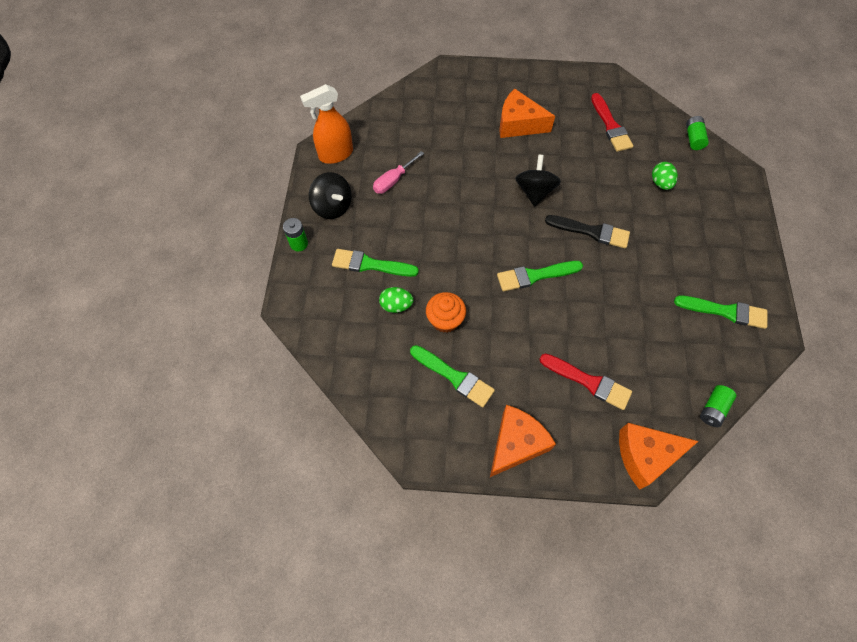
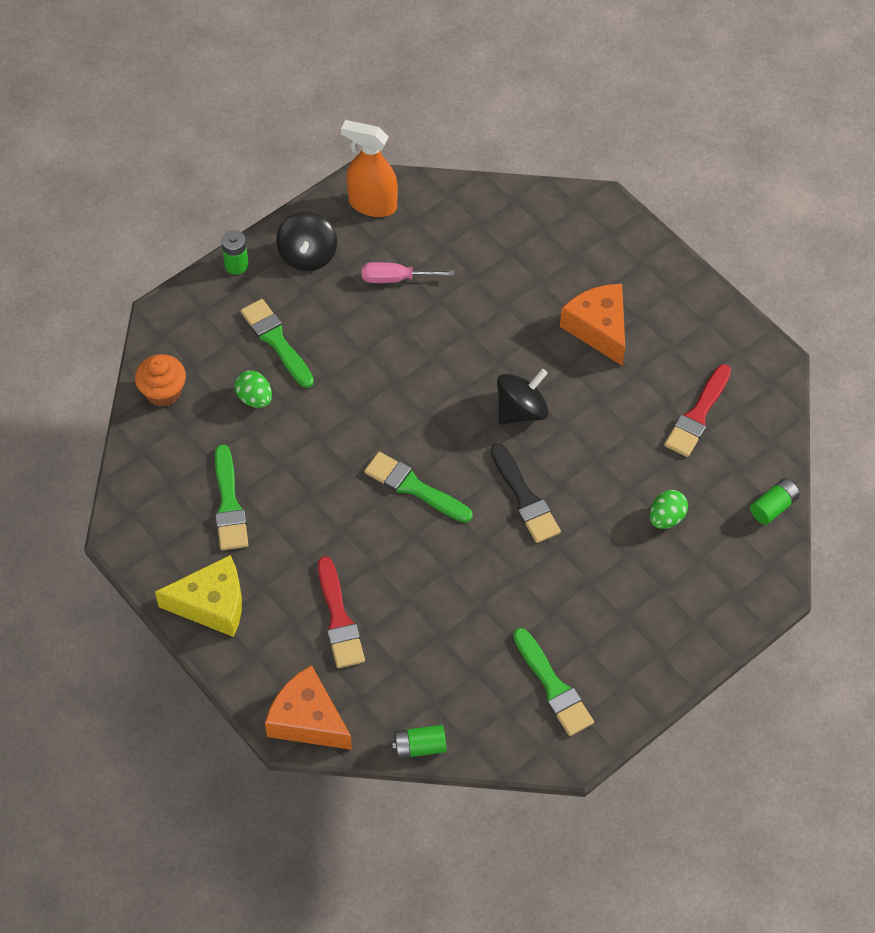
camera: 45 degrees right, 5 degrees down
orange cupcake [426,292,466,333] -> orange cupcake moved to [135,354,186,407]
orange cheese [490,405,556,477] -> yellow cheese [155,555,242,637]

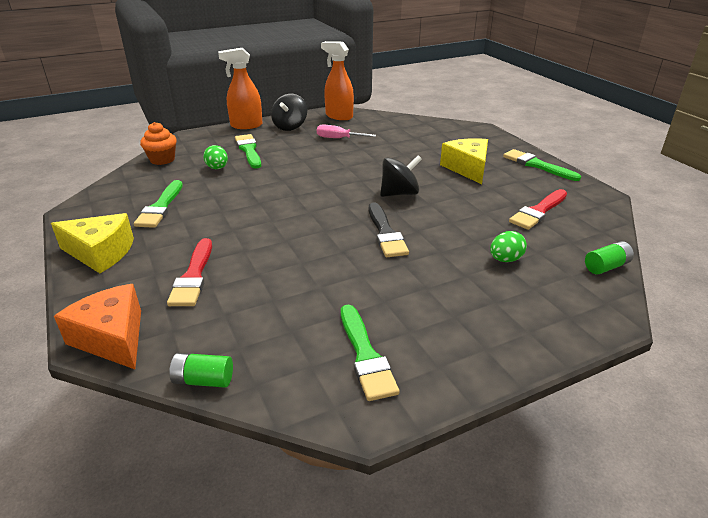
camera: 15 degrees right, 25 degrees down
green battery [221,230,249,275] -> orange spray bottle [218,48,263,129]
green brush [364,452,473,523] -> green brush moved to [503,149,581,181]
orange cheese [560,284,625,366] -> yellow cheese [440,138,488,184]

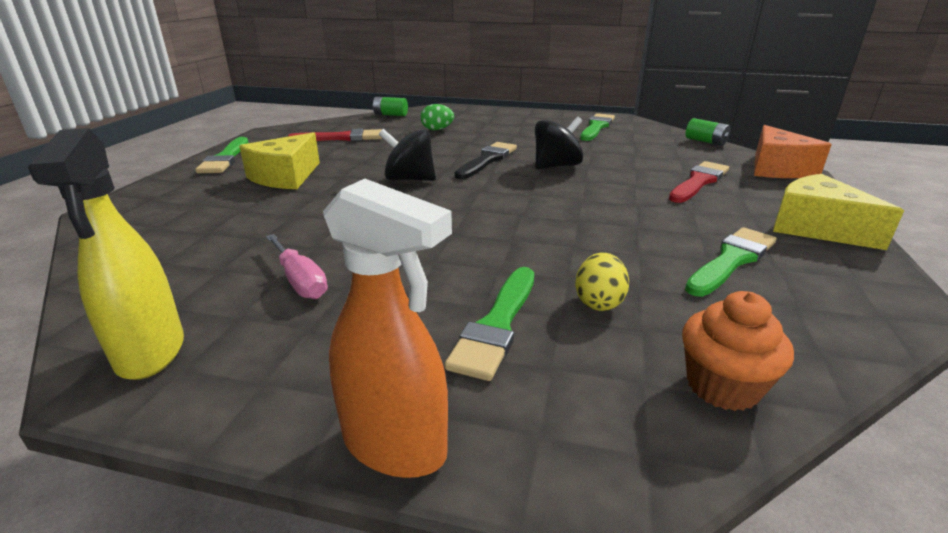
camera: 140 degrees left, 5 degrees down
green egg [204,145,228,169] -> yellow egg [575,252,629,311]
black spinning top [271,94,307,131] -> black spinning top moved to [535,117,583,169]
orange spray bottle [321,41,354,120] -> yellow spray bottle [28,128,184,380]

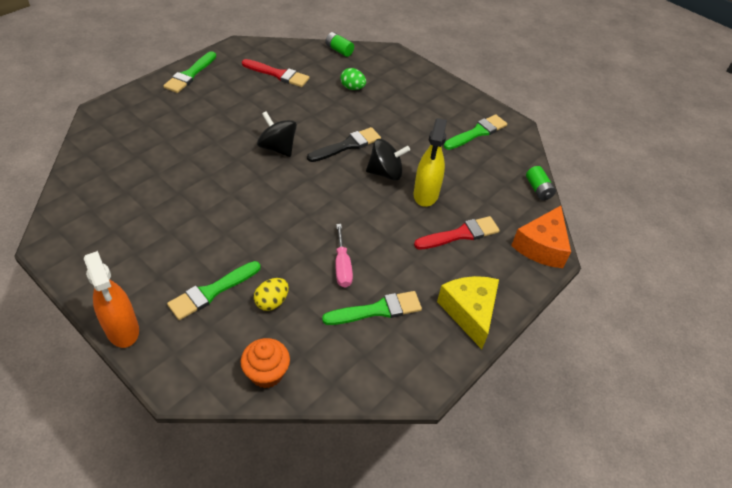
camera: 25 degrees right, 20 degrees up
yellow spray bottle [28,128,184,380] -> yellow spray bottle moved to [414,118,447,207]
yellow cheese [239,132,320,189] -> none
pink screwdriver [266,234,328,299] -> pink screwdriver moved to [335,224,353,288]

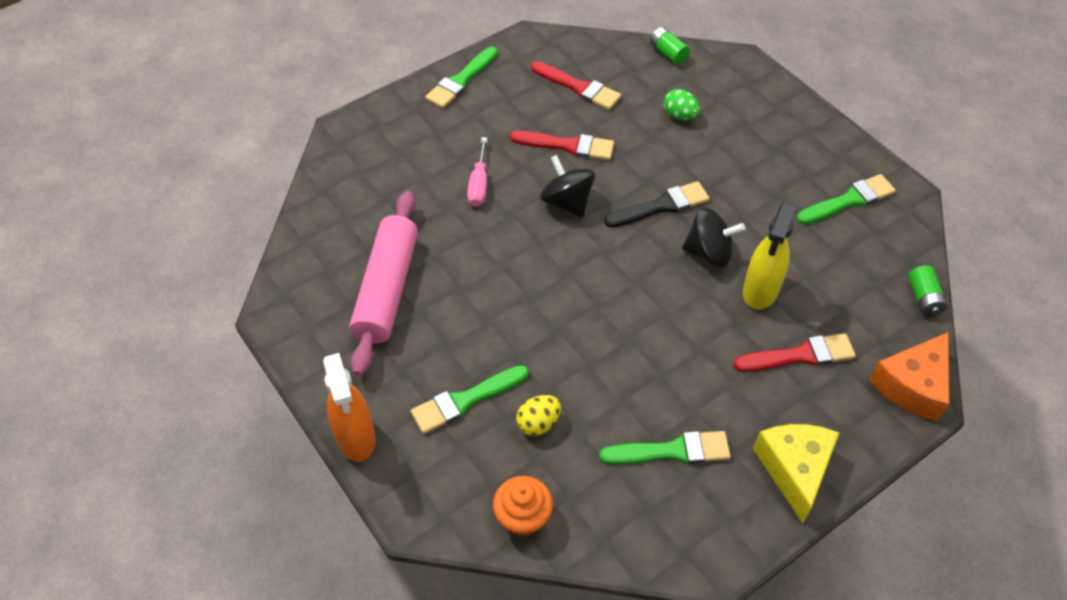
camera: 15 degrees right, 5 degrees up
pink screwdriver [335,224,353,288] -> pink screwdriver moved to [467,137,487,207]
none -> pink rolling pin [349,191,418,376]
none -> red brush [510,131,614,160]

